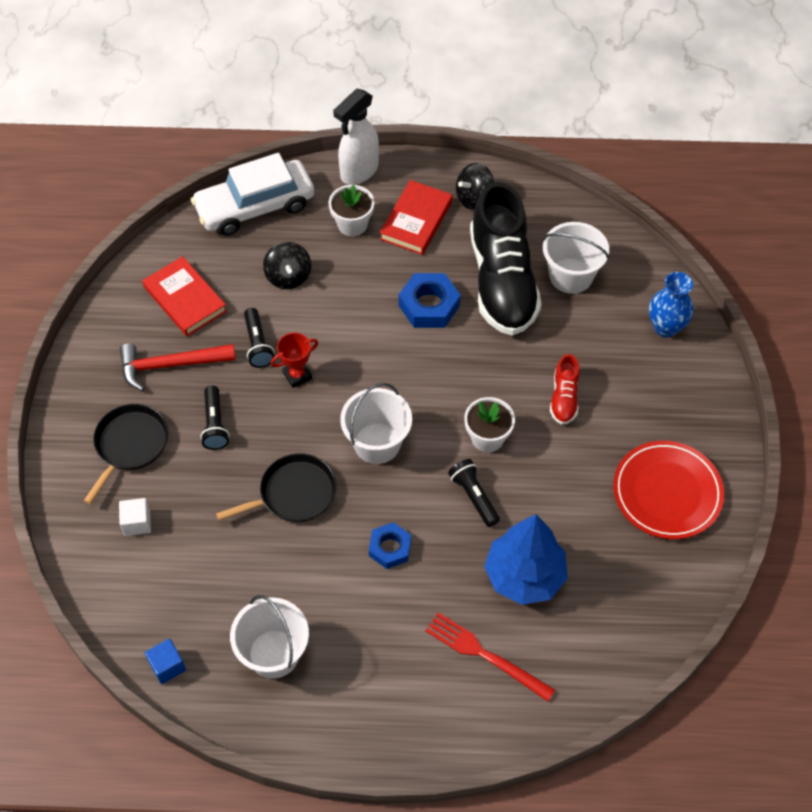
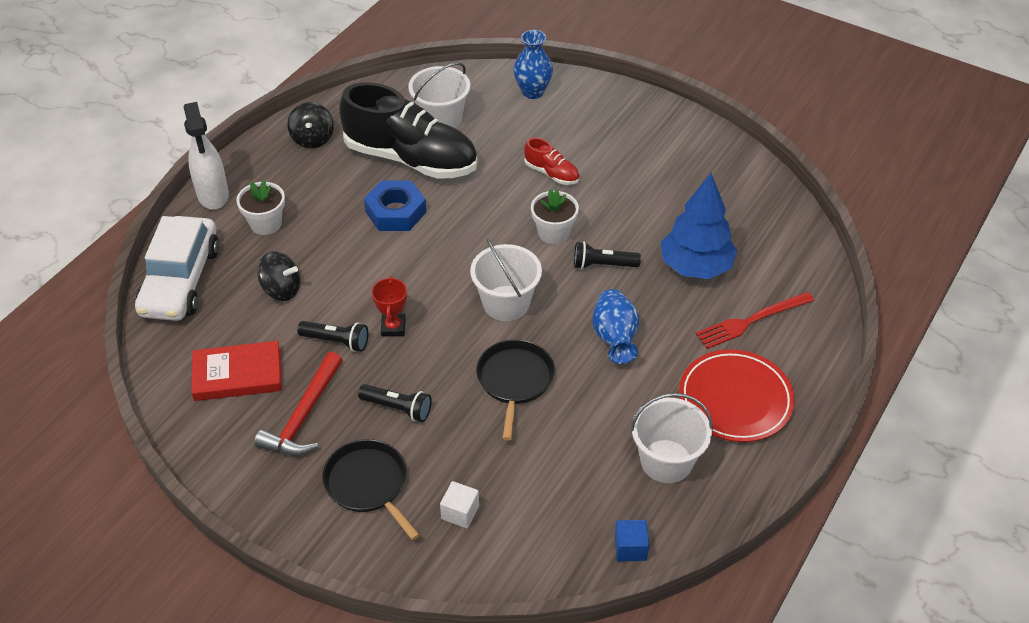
camera: 60 degrees left, 10 degrees down
blue nut [369,522,411,569] -> blue vase [592,289,639,364]
red book [379,180,453,255] -> none
red plate [613,441,724,539] -> red plate moved to [679,349,795,442]

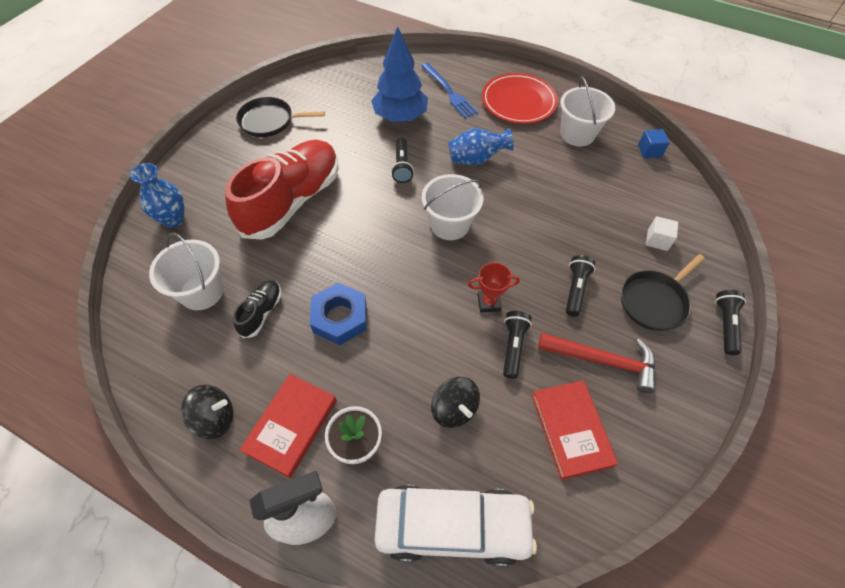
camera: 95 degrees left, 10 degrees up
black spinning top [257,251,300,301] -> black spinning top turned 135 degrees clockwise [431,377,480,428]
black shoe [339,82,478,179] -> black shoe [233,280,282,338], size x0.44
black pan [476,339,555,440] -> black pan moved to [236,97,325,137]
red shoe [524,138,580,185] -> red shoe [225,140,339,240], size x2.29
white flower pot [531,189,579,244] -> none
red fork [696,292,814,349] -> blue fork [422,63,478,119]
none -> red book [240,374,337,478]
none -> black flashlight [715,290,746,355]

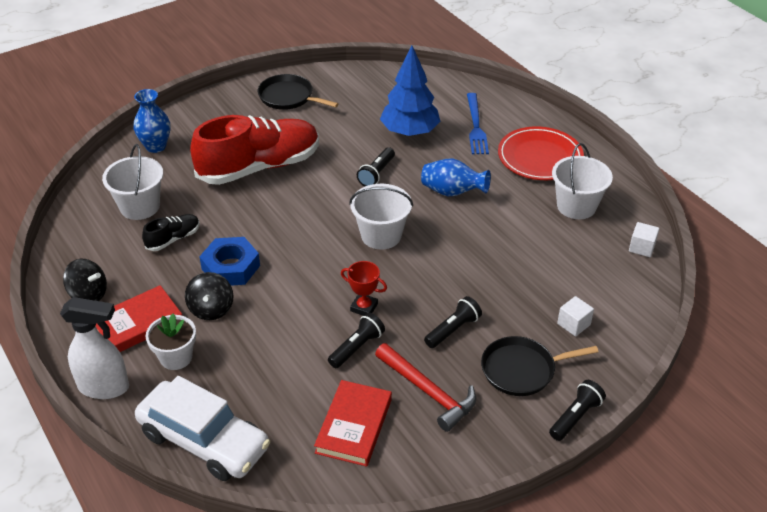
camera: 30 degrees right, 15 degrees down
black spinning top [431,377,480,428] -> black spinning top moved to [185,272,234,320]
blue cube [638,129,670,158] -> white cube [629,222,659,257]

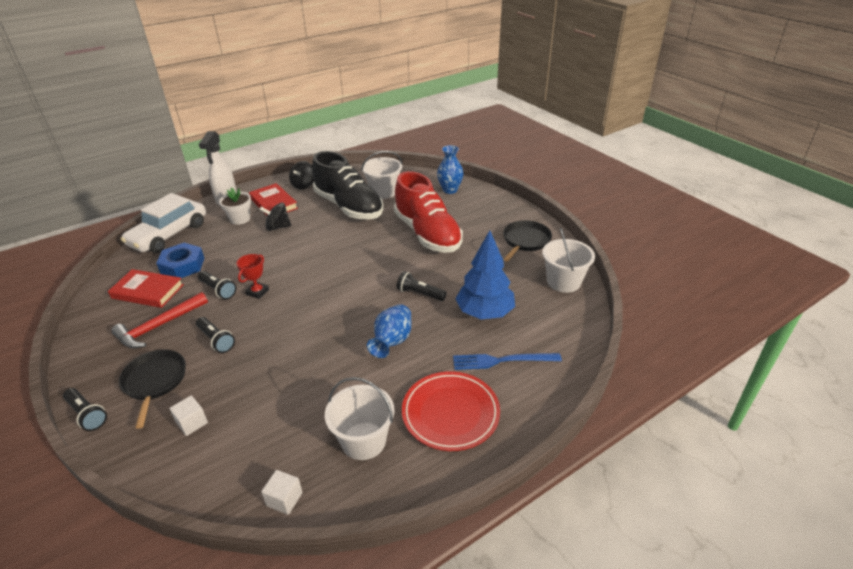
camera: 90 degrees right, 5 degrees down
black shoe [142,214,200,251] -> black shoe [312,151,384,219], size x2.29
blue nut [199,237,260,286] -> blue nut moved to [156,243,204,278]
white bucket [349,184,413,250] -> white bucket moved to [542,228,595,293]

